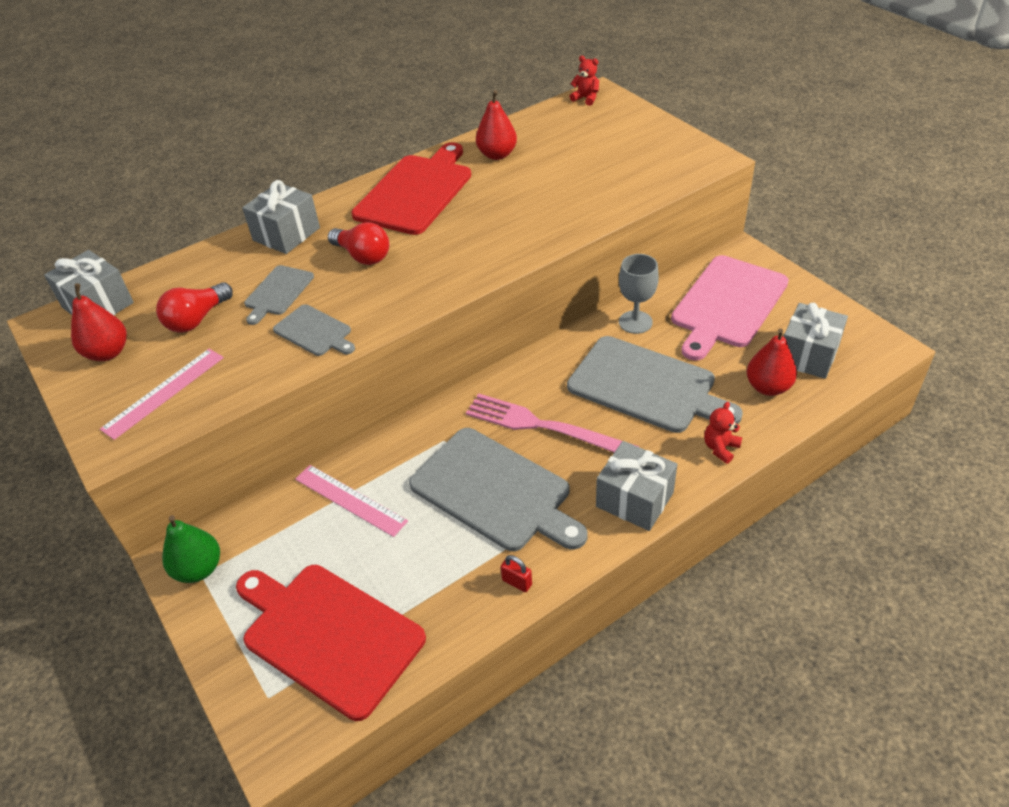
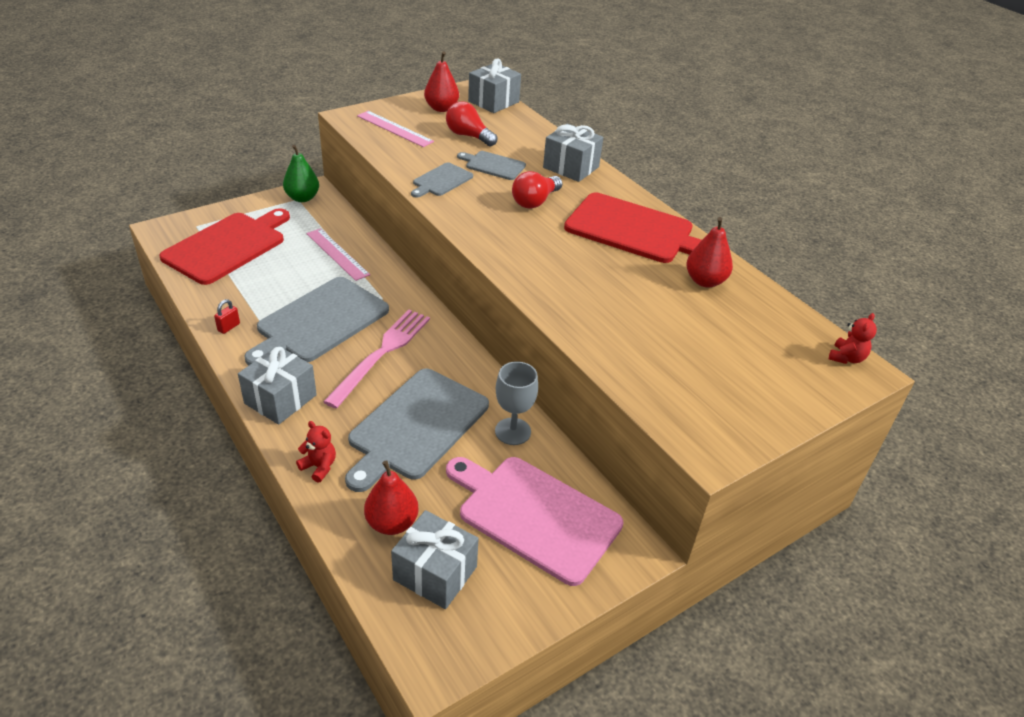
camera: 85 degrees right, 5 degrees down
pink ruler [295,465,408,537] -> pink ruler turned 75 degrees counterclockwise [306,228,370,281]

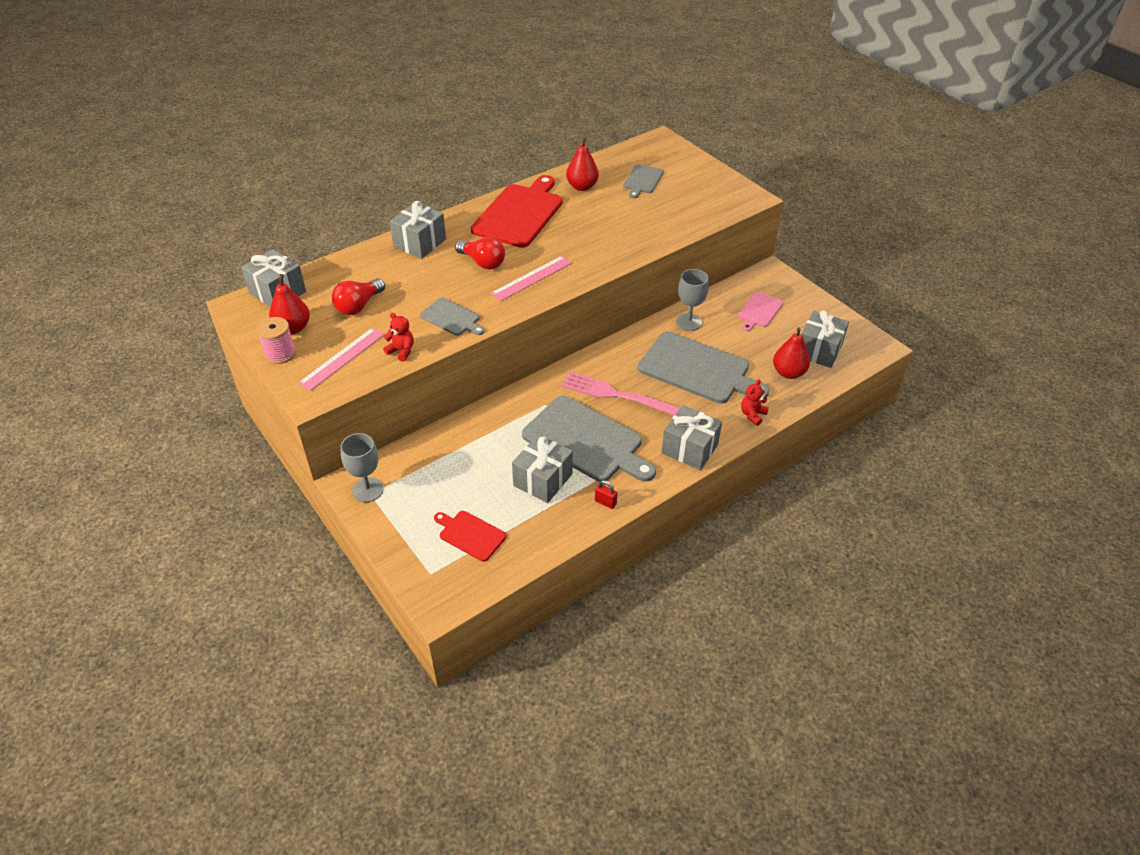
camera: 90 degrees left, 5 degrees up
red cutting board [159,208,290,285] -> red cutting board [434,511,506,562], size x0.50
green pear [283,145,319,202] -> grey goblet [340,433,384,502]
pink ruler [306,228,370,281] -> pink ruler moved to [491,256,572,301]
pink cutting board [446,457,623,586] -> pink cutting board [738,292,783,331], size x0.50
grey cutting board [457,151,526,180] -> grey cutting board moved to [623,164,664,198]
red teddy bear [829,313,877,364] -> red teddy bear moved to [383,313,414,362]
none -> pink spool [257,317,296,364]
none -> grey gift [512,434,573,503]

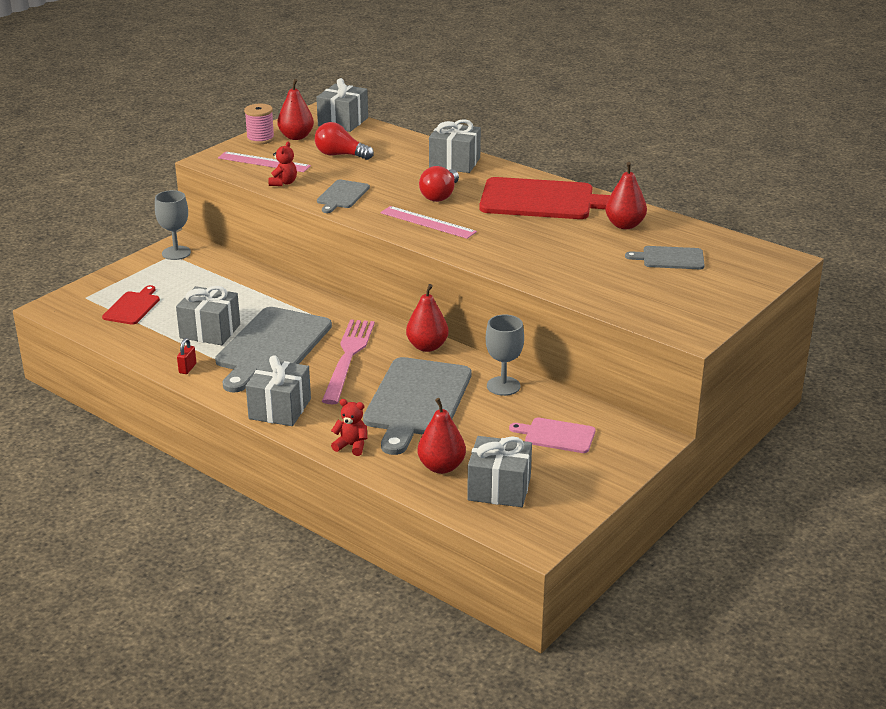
camera: 75 degrees right, 15 degrees down
none -> red pear [406,284,449,352]

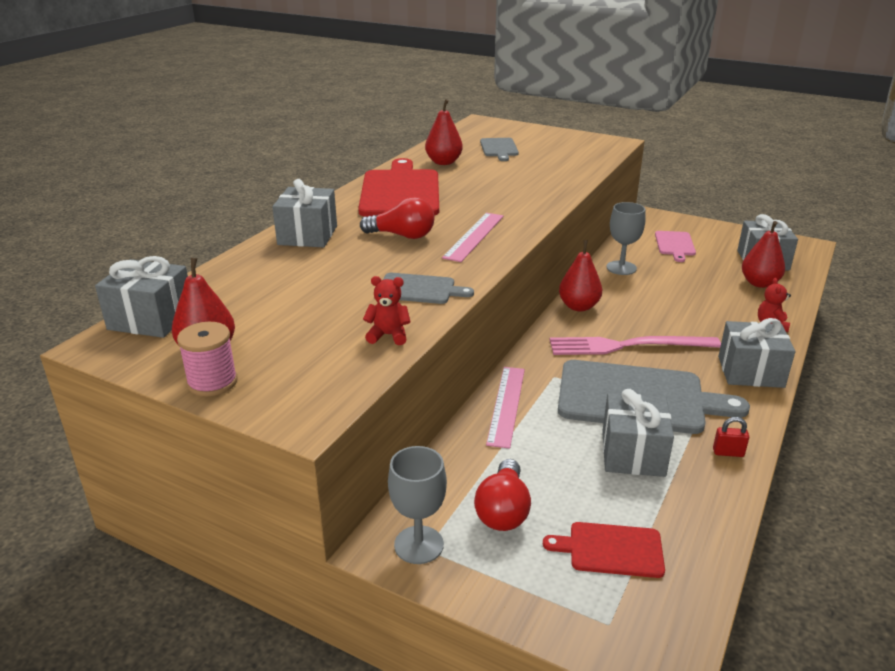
camera: 100 degrees left, 0 degrees up
pink ruler [218,152,311,172] -> pink ruler moved to [486,367,525,449]
red light bulb [315,122,374,160] -> red light bulb moved to [474,459,531,531]
grey cutting board [363,357,472,455] -> none

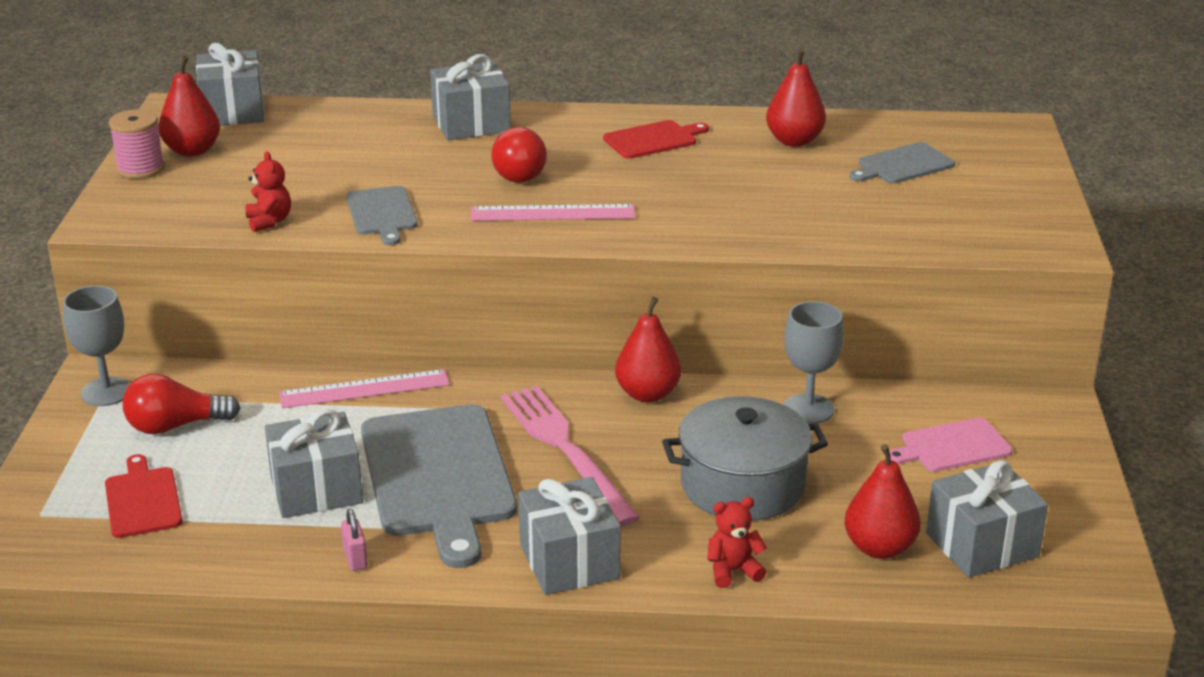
camera: 65 degrees right, 0 degrees up
red cutting board [358,158,439,217] -> red cutting board [603,120,709,159], size x0.50
red padlock [713,417,749,457] -> pink padlock [341,508,368,571]
none -> grey pot [662,396,828,521]

